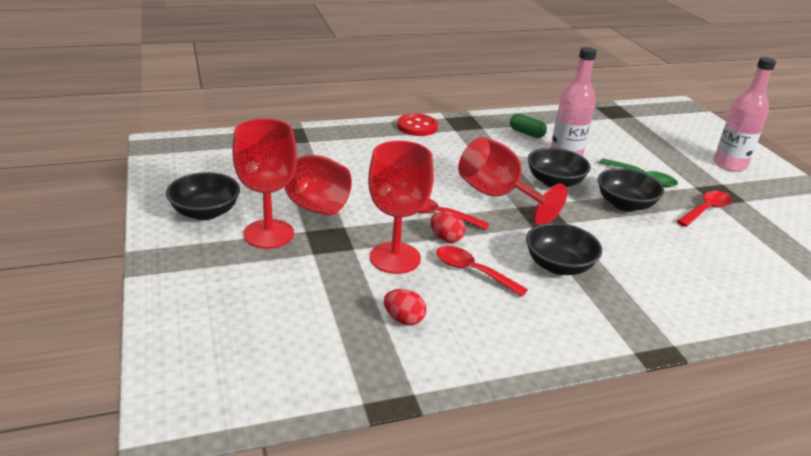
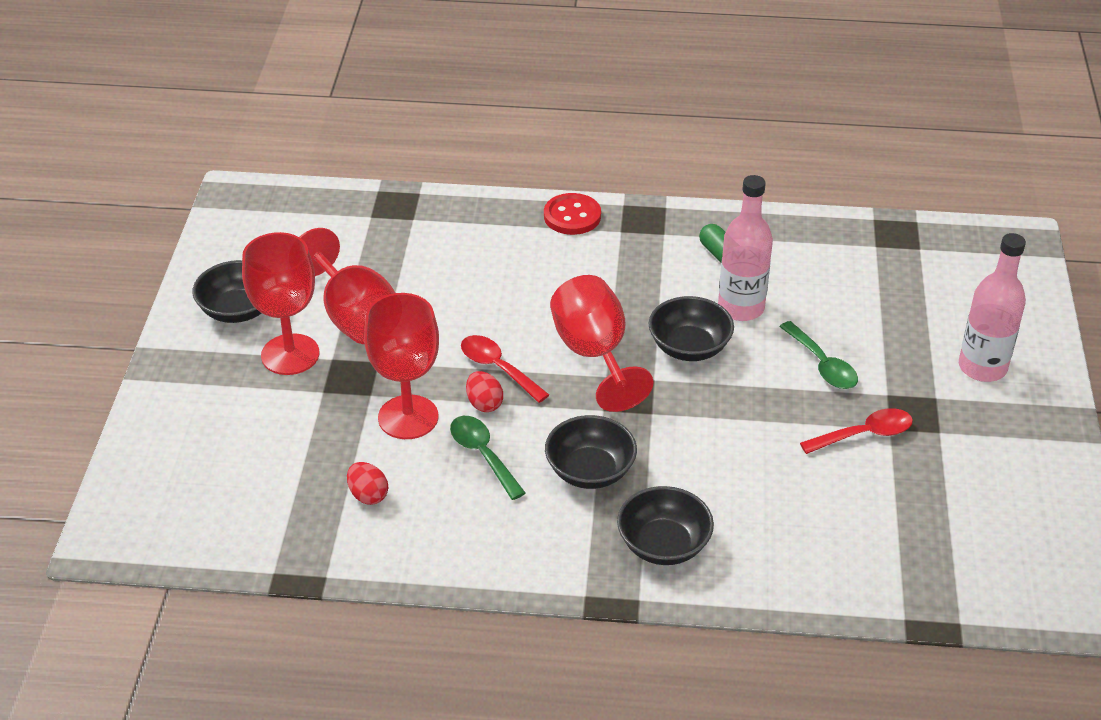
camera: 25 degrees right, 10 degrees up
red spoon [436,246,528,297] -> green spoon [450,416,526,500]
black bowl [598,168,664,212] -> black bowl moved to [617,486,714,565]

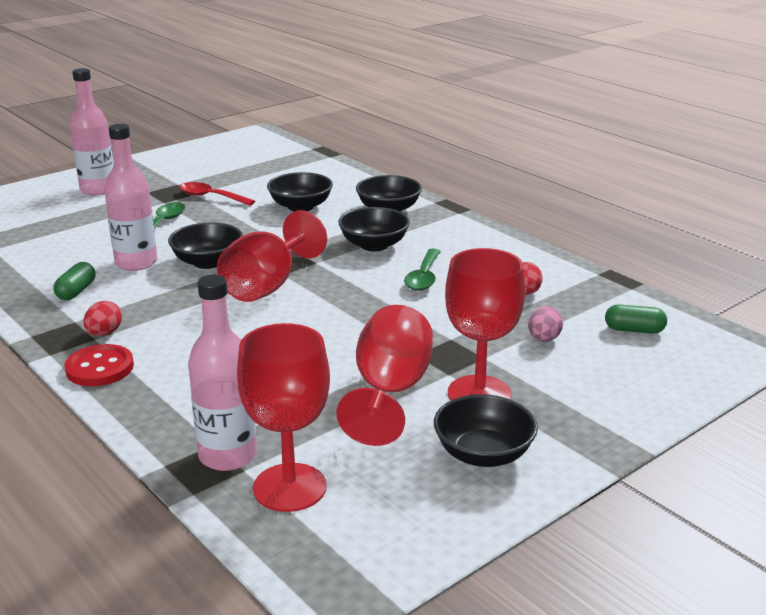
camera: 135 degrees left, 15 degrees down
red goblet [364,293,439,439] -> red goblet moved to [237,323,330,512]
red spoon [461,335,549,403] -> none
red egg [466,371,503,412] -> red egg moved to [83,301,122,336]
none -> pink bottle [188,275,257,471]
none -> black bowl [267,172,333,212]
none -> pink egg [528,306,563,342]
none -> green capsule [605,304,667,334]

